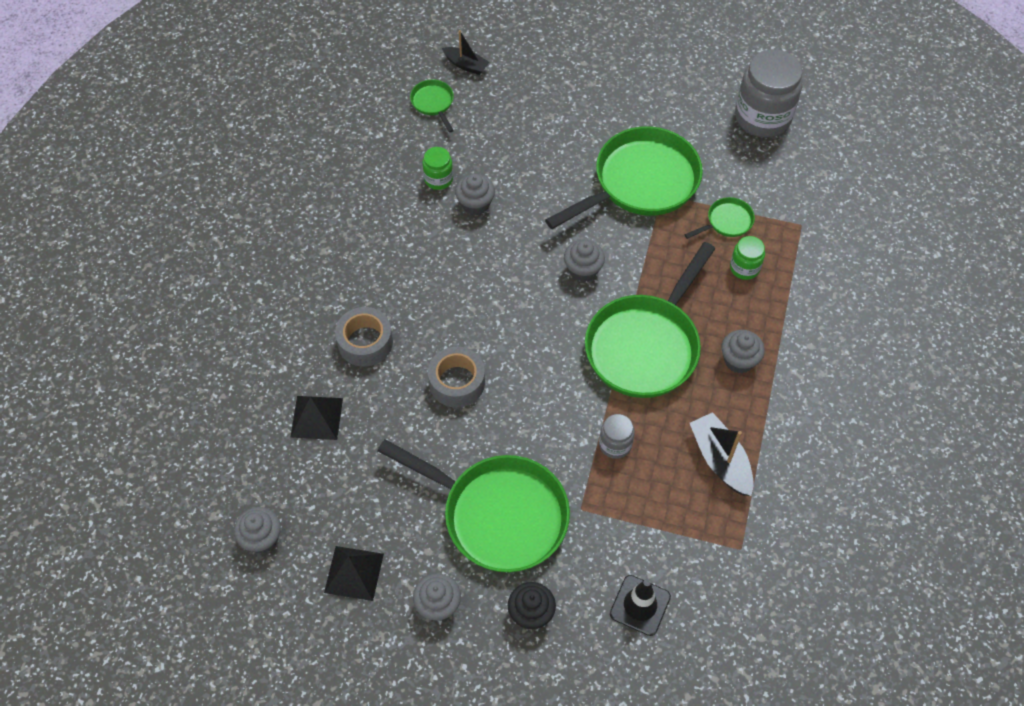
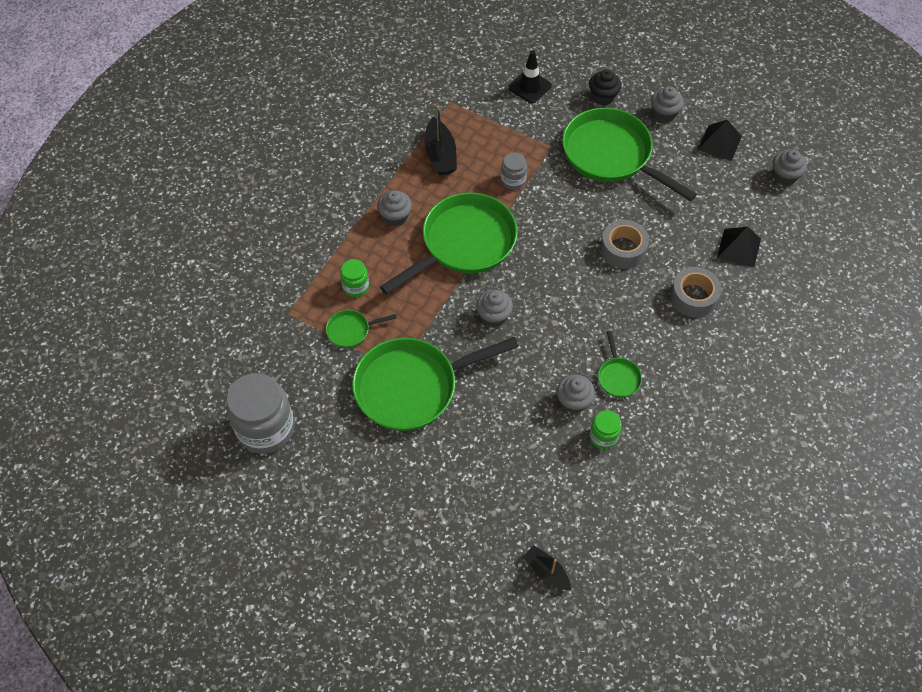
camera: 165 degrees left, 0 degrees up
green pan [410,80,454,133] -> green pan moved to [598,331,642,397]

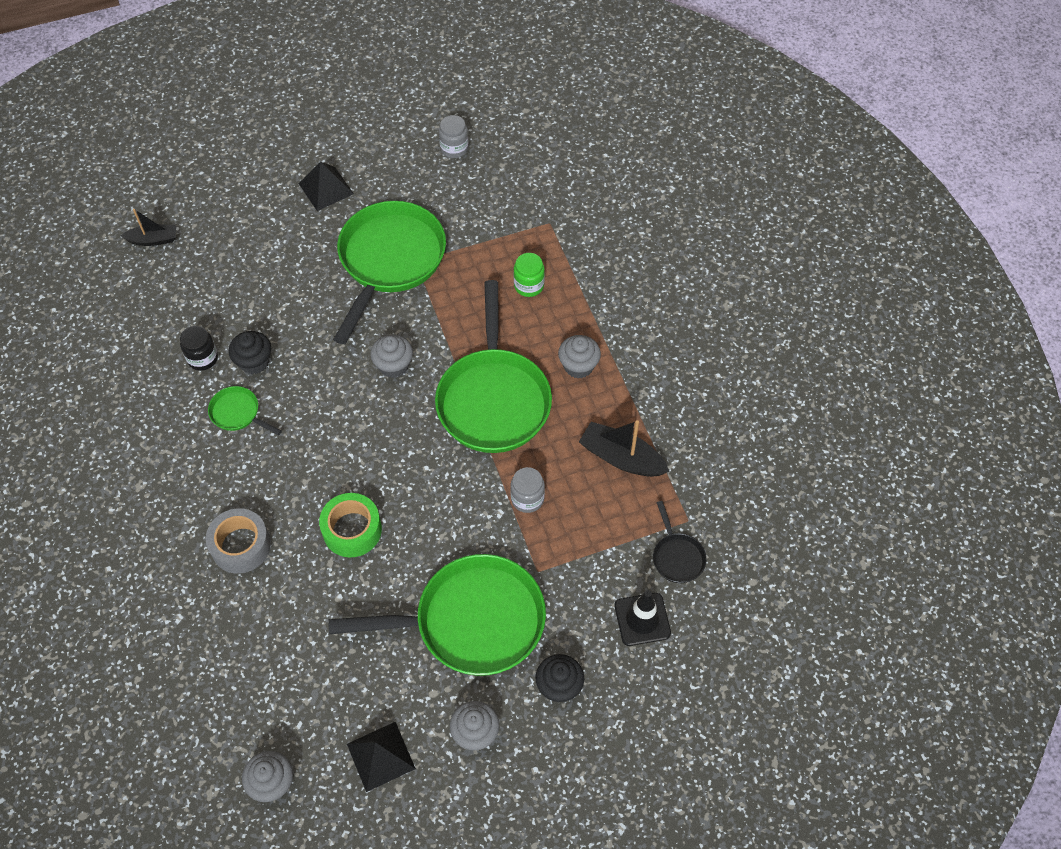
camera: 130 degrees right, 0 degrees up
grey jar [226,373,294,454] -> grey jar [439,115,469,158], size x0.49
green pan [326,310,397,348] -> none
grey cupcake [556,375,595,413] -> black cupcake [229,331,271,374]
green jar [589,410,622,449] -> black jar [180,326,218,371]
grey tape [600,220,649,269] -> green tape [319,493,382,557]
black pyramid [717,227,761,268] -> black pyramid moved to [299,162,354,211]
none -> black pan [653,501,707,583]

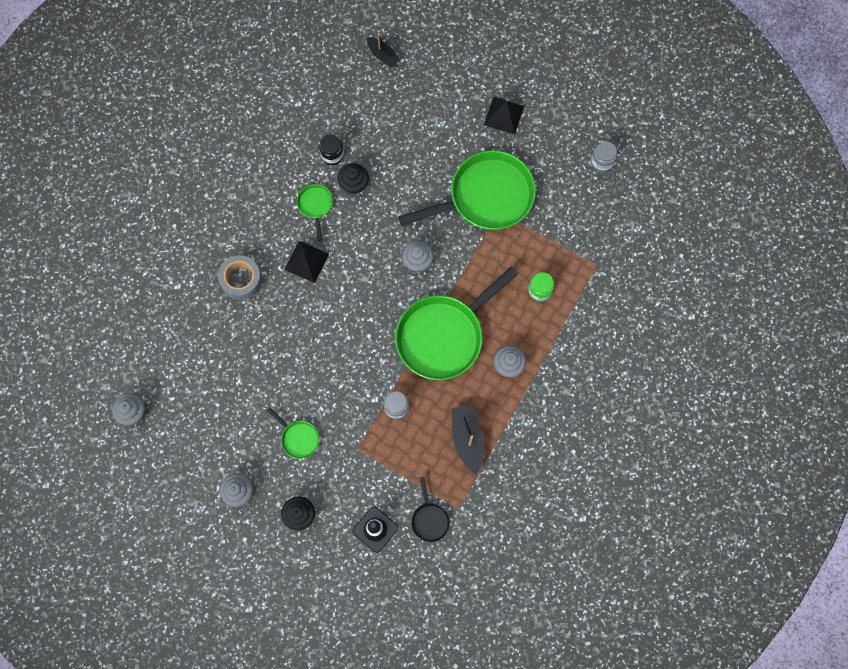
camera: 50 degrees right, 15 degrees up
green tape [319,493,382,557] -> none
green pan [328,554,546,676] -> green pan [267,407,319,459], size x0.43
black pyramid [347,722,416,792] -> black pyramid moved to [284,241,329,283]
black pan [653,501,707,583] -> black pan turned 45 degrees counterclockwise [411,477,450,542]

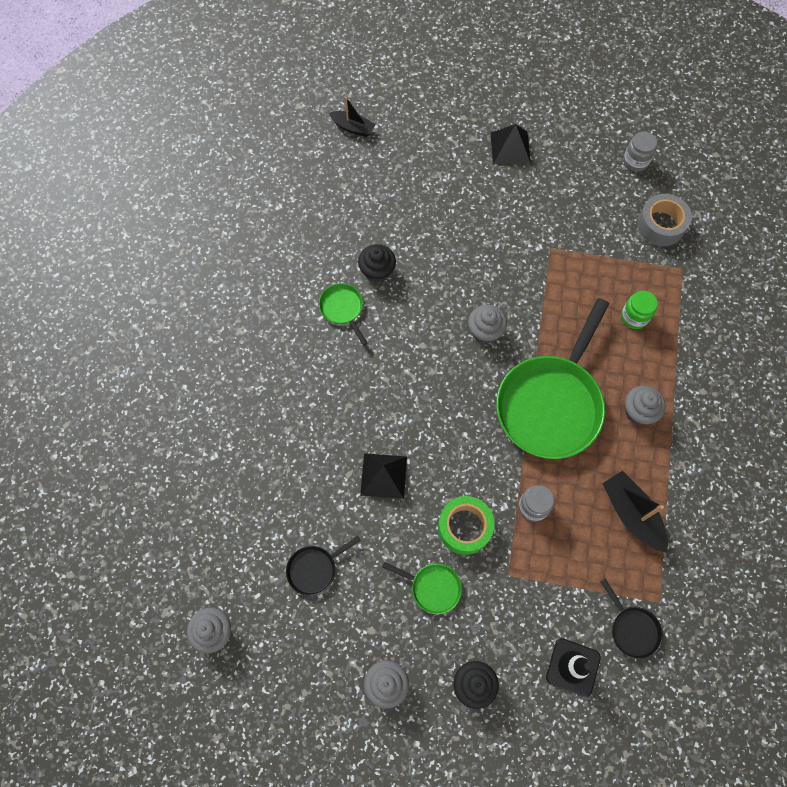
camera: 20 degrees left, 5 degrees down
grey tape [218,255,262,300] -> grey tape moved to [637,194,692,246]
black pyramid [284,241,329,283] -> black pyramid moved to [360,453,407,499]
black jar [319,134,344,165] -> none
green pan [398,150,536,230] -> none
none -> black pan [286,536,361,596]
none -> green tape [438,496,495,555]

